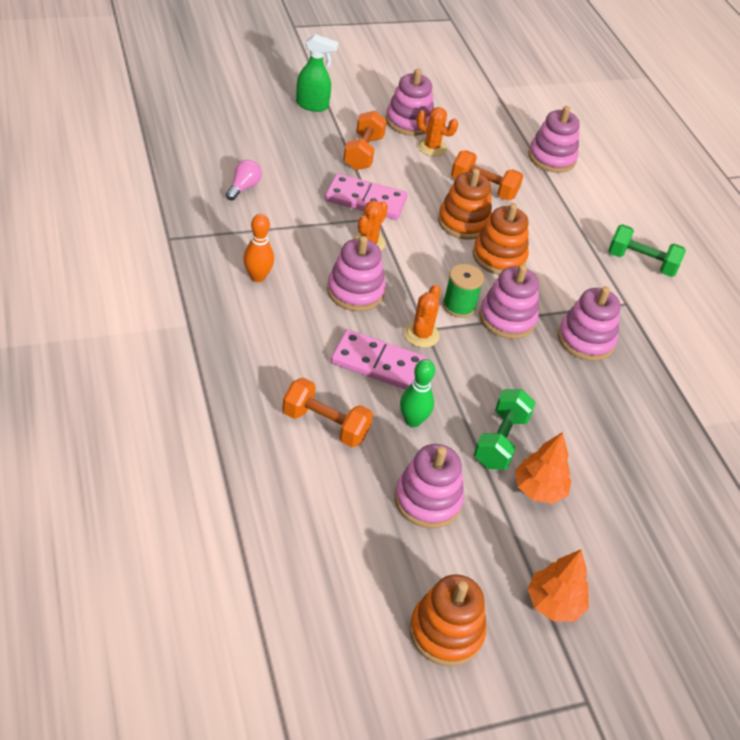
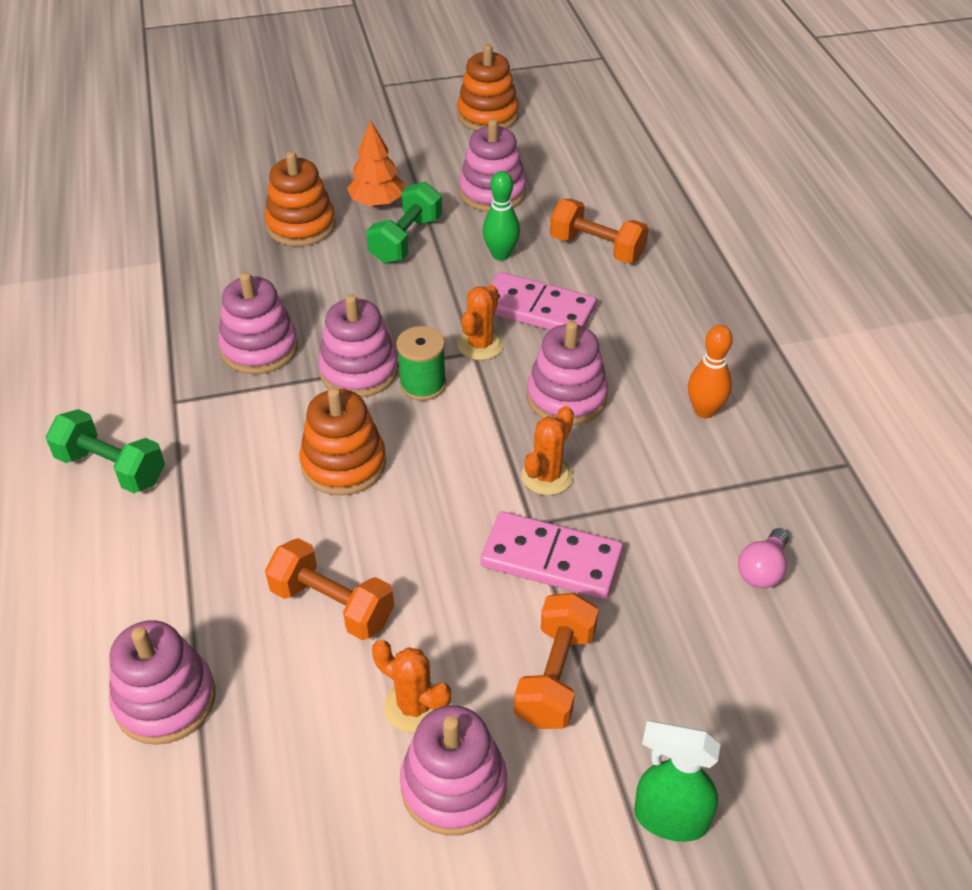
camera: 170 degrees left, 0 degrees up
orange stacking toy [438,168,492,240] -> orange stacking toy moved to [265,151,336,246]
orange tree [528,550,589,622] -> none

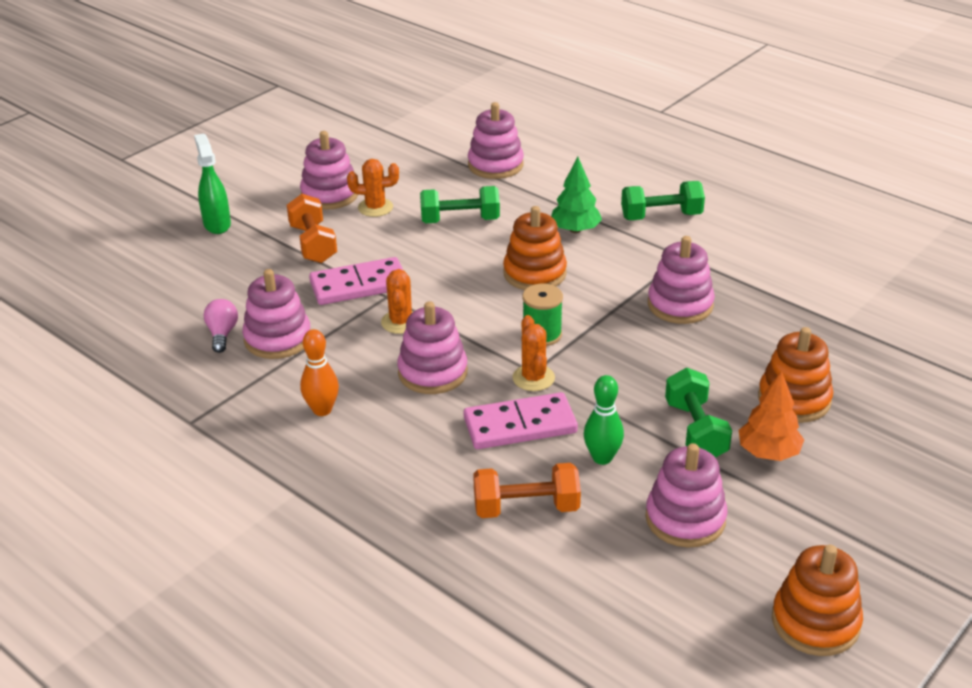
camera: 145 degrees right, 10 degrees down
orange dumbbell [265,538,394,640] -> green dumbbell [420,186,500,223]
pink stacking toy [318,294,398,398] -> pink stacking toy moved to [242,269,311,359]
green spray bottle [634,720,720,842] -> green spray bottle turned 90 degrees counterclockwise [194,133,231,234]
none -> green tree [551,157,602,233]

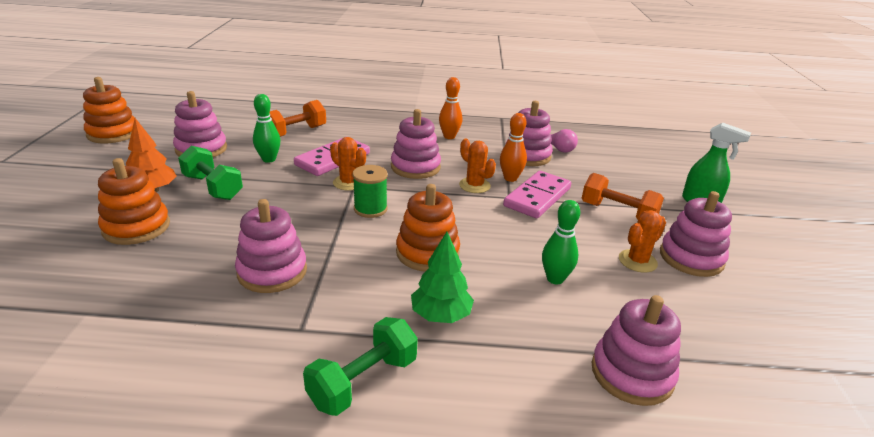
camera: 140 degrees right, 5 degrees down
green dumbbell [420,186,500,223] -> green bowling pin [542,200,580,284]
none -> orange bowling pin [500,113,527,182]

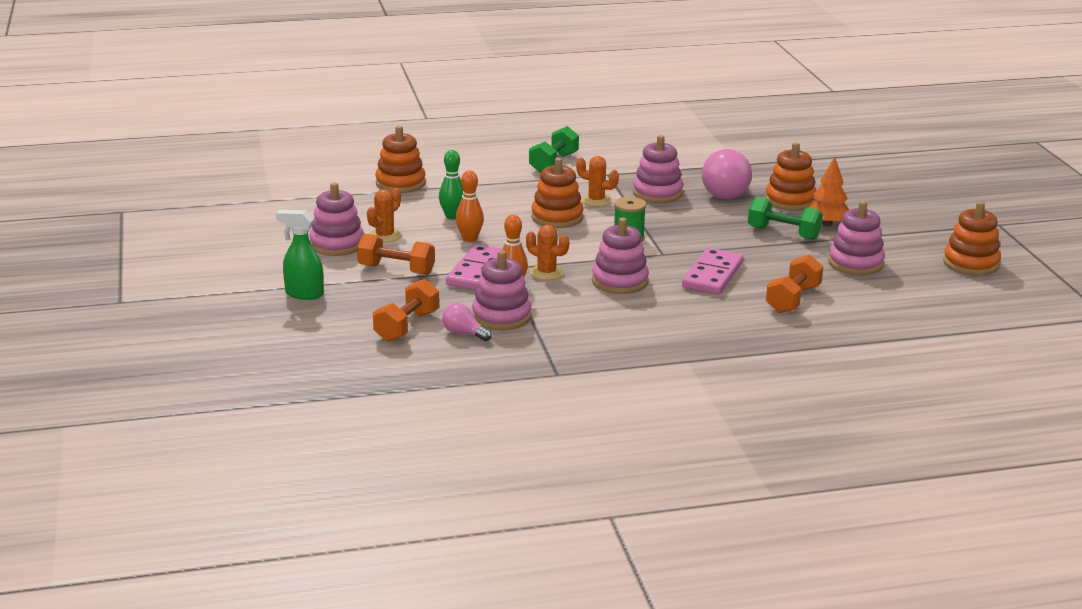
camera: 165 degrees right, 5 degrees down
green bowling pin [253,94,280,163] -> none
orange cactus [330,137,366,191] -> orange cactus moved to [576,156,619,207]
green tree [411,232,474,323] -> none
orange bowling pin [439,77,463,139] -> orange bowling pin moved to [456,171,484,242]
pink stacking toy [592,295,681,406] -> orange stacking toy [375,126,426,193]
none -> orange dumbbell [373,279,439,342]
none -> pink light bulb [702,149,752,199]

